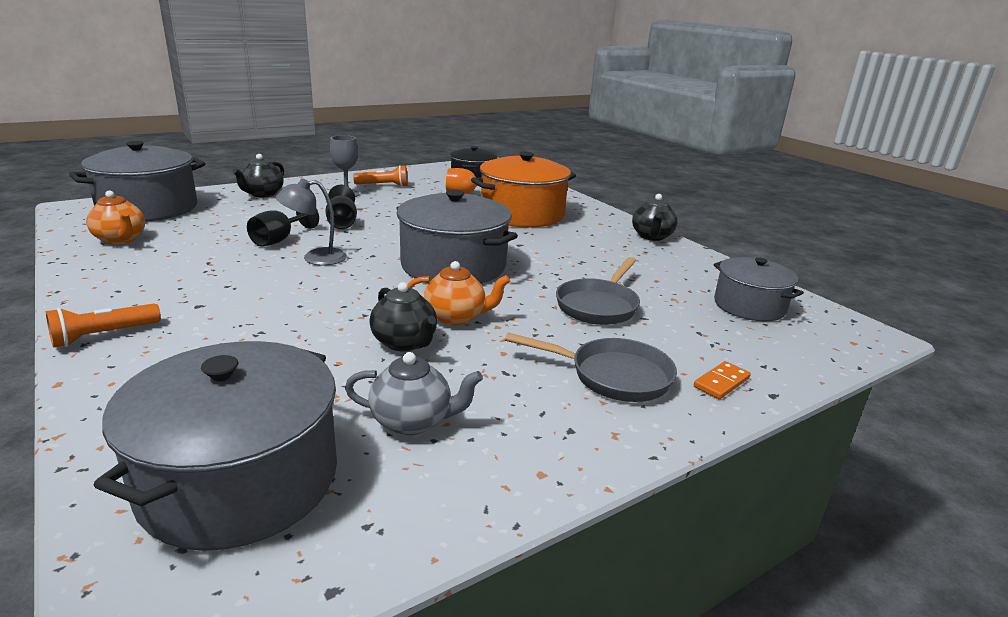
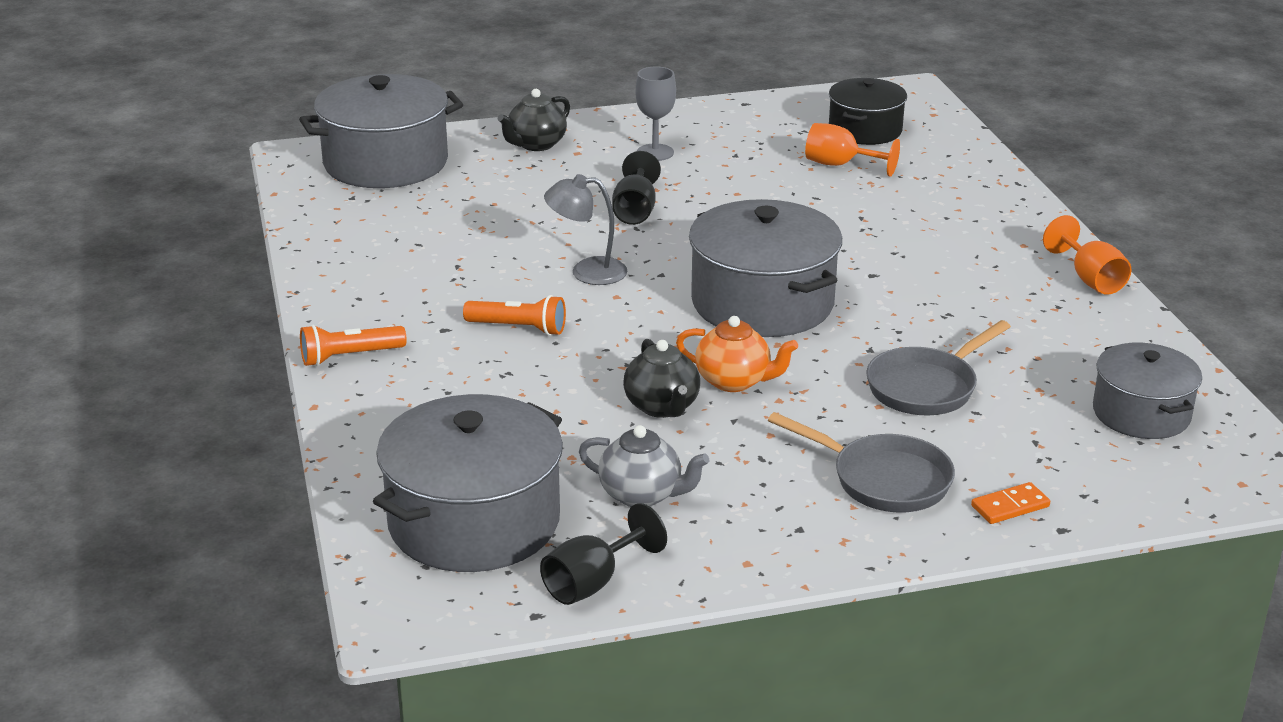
camera: 20 degrees right, 5 degrees up
orange teapot [86,190,145,244] -> none
black goblet [247,208,319,247] -> black goblet moved to [540,503,667,605]
orange flashlight [353,165,408,187] -> orange flashlight moved to [463,295,566,336]
orange pot [471,152,576,228] -> none
black teapot [632,194,678,241] -> orange goblet [1043,215,1131,295]

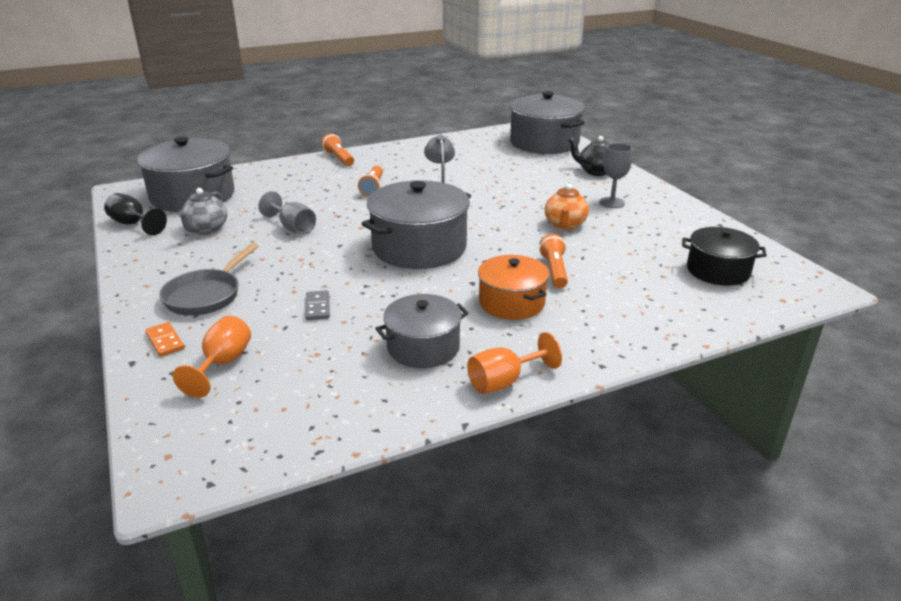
camera: 80 degrees right, 0 degrees up
black goblet [612,151,661,225] -> none
black teapot [623,339,700,418] -> grey goblet [258,191,316,235]
orange teapot [676,316,798,392] -> orange teapot moved to [545,184,589,230]
orange goblet [805,123,900,177] -> orange goblet moved to [173,316,251,398]
grey pan [866,320,1011,415] -> grey domino [306,290,330,320]
grey pot [1093,343,1202,439] -> grey pot moved to [375,294,469,368]
none -> orange pot [478,255,549,320]
none -> orange flashlight [539,234,568,288]

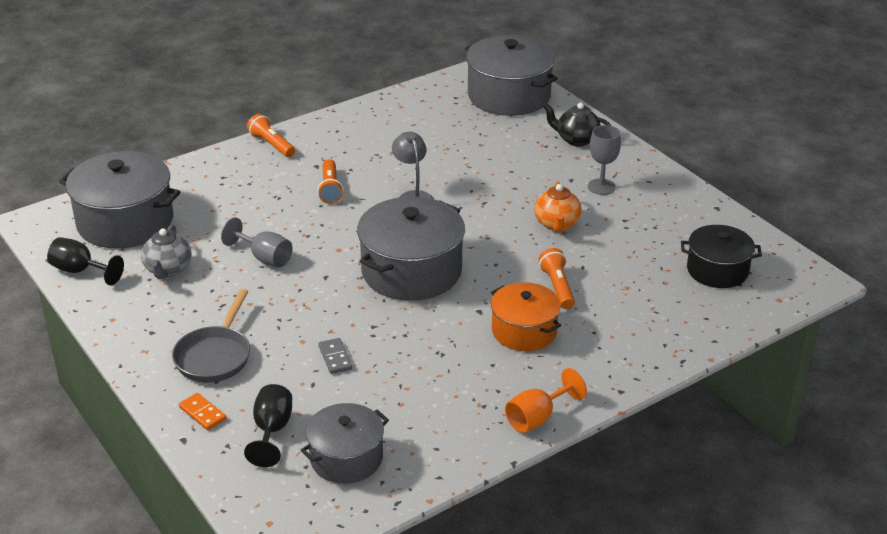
camera: 10 degrees left, 5 degrees up
orange goblet [173,316,251,398] -> black goblet [244,384,292,467]
grey pot [375,294,469,368] -> grey pot moved to [301,403,389,484]

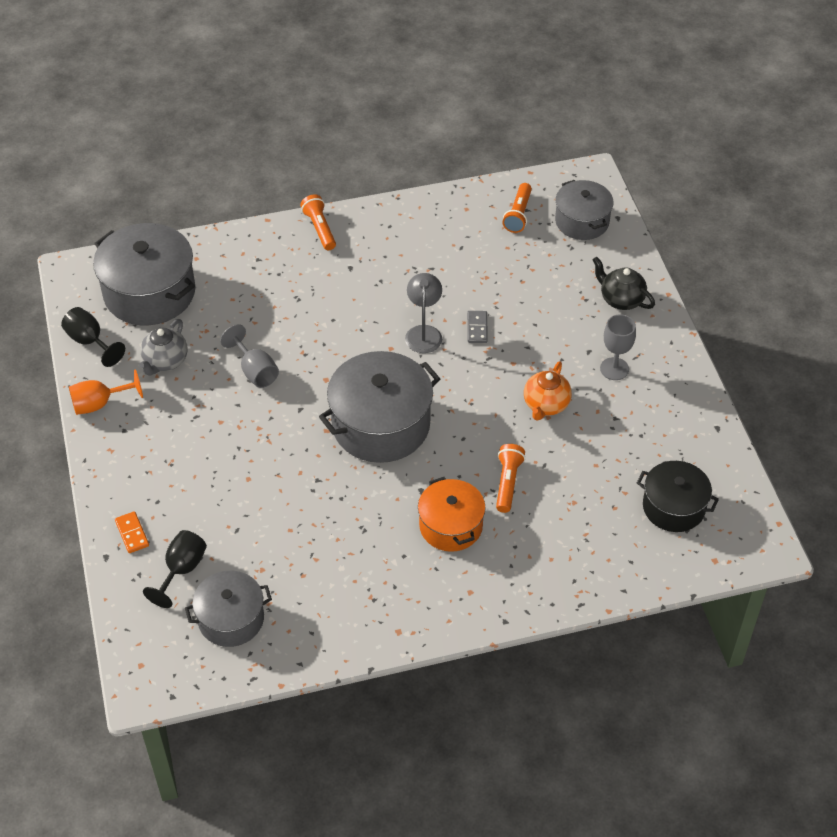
camera: 20 degrees right, 15 degrees up
grey pan [172,289,250,383] -> none
orange flashlight [318,159,344,204] -> orange flashlight moved to [503,183,532,233]
grey domino [319,338,352,374] -> grey domino moved to [467,311,488,343]
grey pot [465,35,558,116] -> grey pot [555,180,614,240], size x0.61
orange goblet [505,368,587,433] -> orange goblet moved to [69,369,143,415]

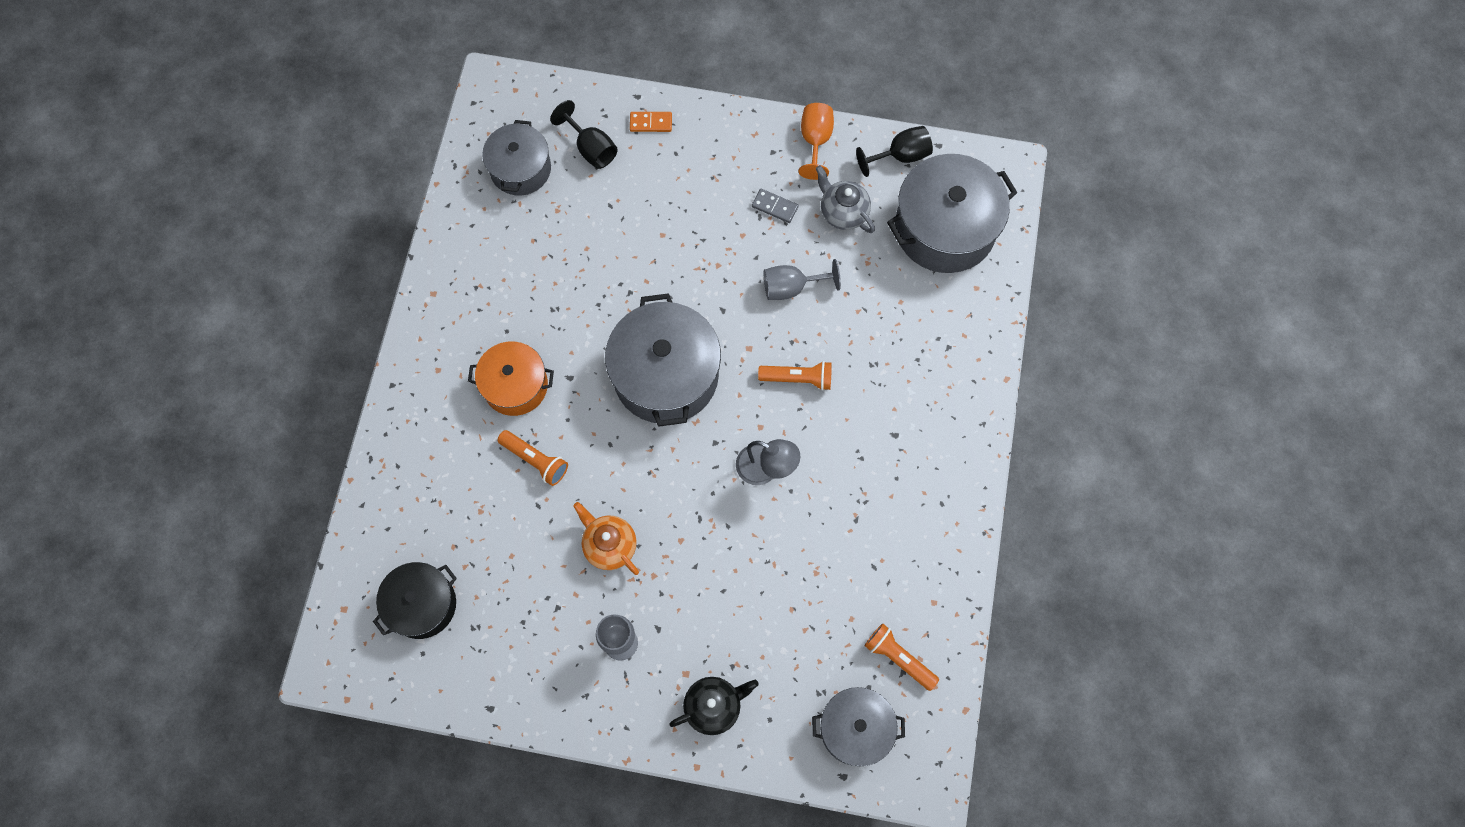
camera: 115 degrees right, 20 degrees up
orange flashlight [300,194,336,250] -> orange flashlight moved to [758,361,832,391]
grey domino [467,311,488,343] -> grey domino moved to [752,189,799,223]

